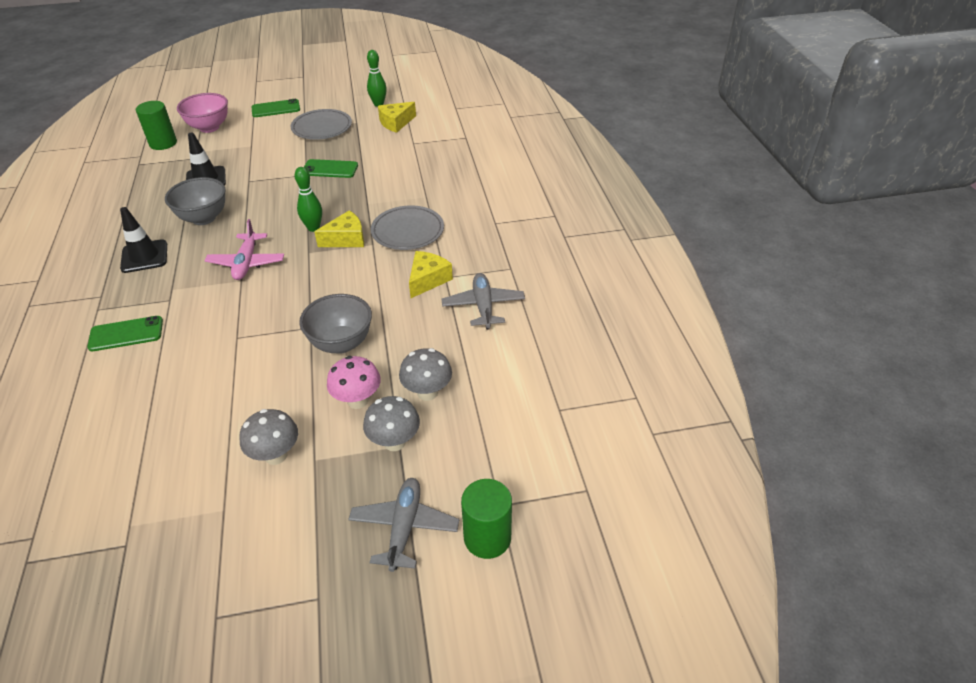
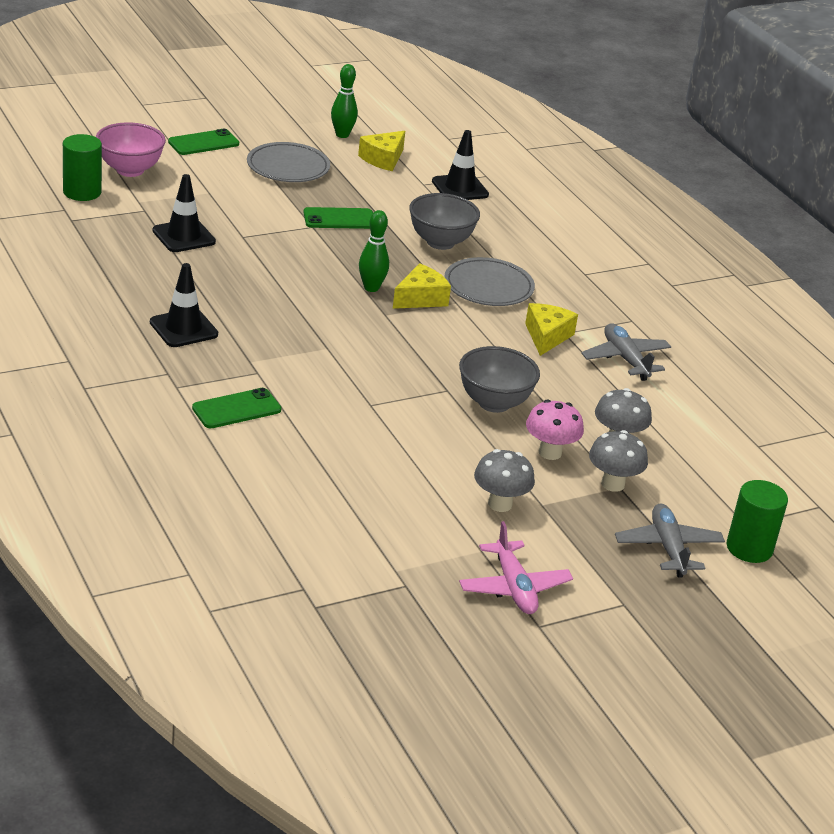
camera: 20 degrees left, 10 degrees down
grey bowl [165,177,226,225] -> grey bowl moved to [409,193,480,250]
pink plane [204,219,284,280] -> pink plane moved to [459,521,573,614]
none -> black traffic cone [432,130,489,200]

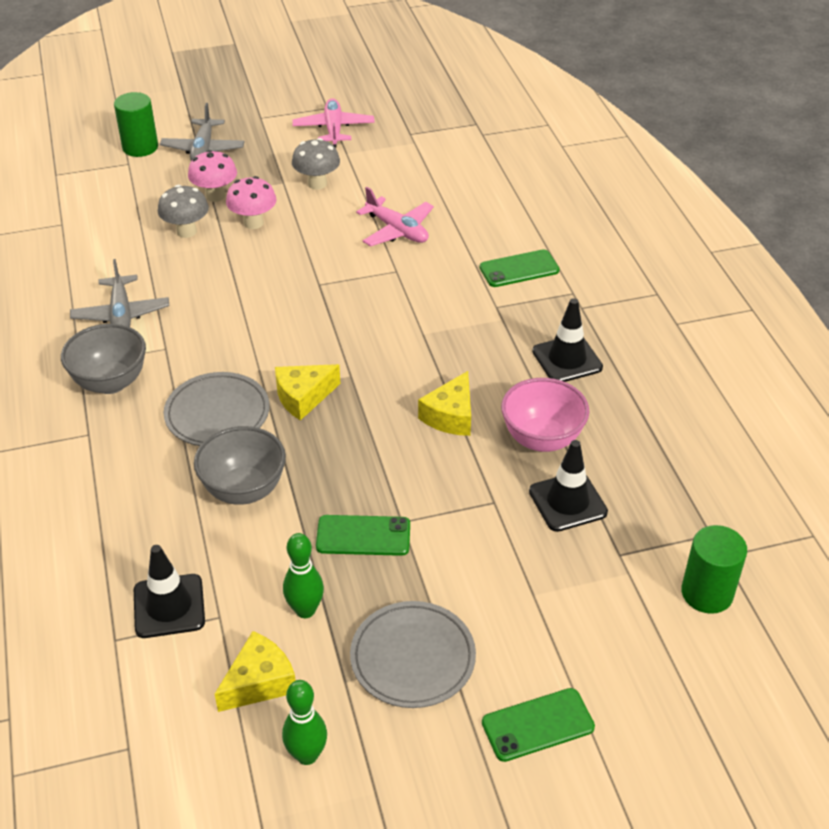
camera: 165 degrees left, 10 degrees up
pink bowl [96,122,166,177] -> pink bowl moved to [501,378,590,452]
green bowling pin [359,210,389,292] -> green bowling pin moved to [283,533,324,618]
grey bowl [459,346,540,413] -> grey bowl moved to [61,324,146,394]
yellow cheese [525,303,578,356] -> yellow cheese moved to [418,371,471,436]
grey mushroom [589,430,648,492] -> pink mushroom [188,150,237,202]
none -> pink plane [356,187,434,246]

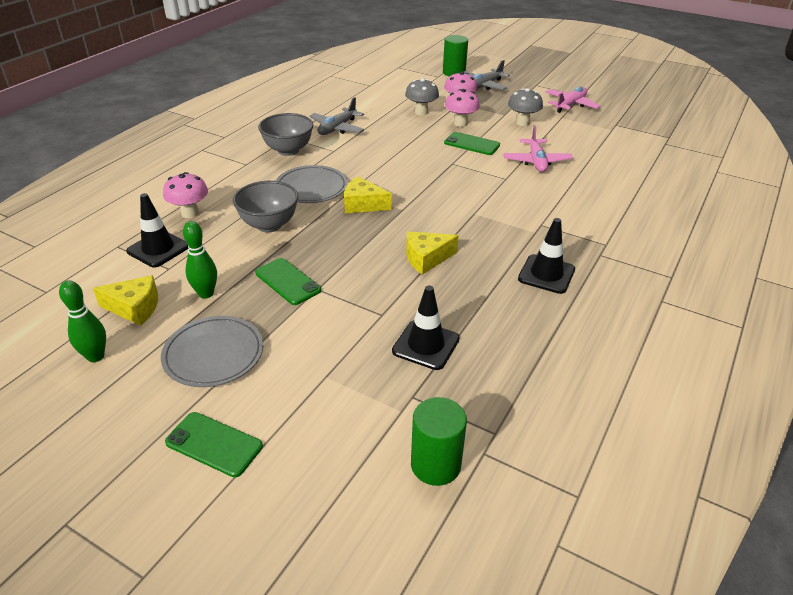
camera: 45 degrees right, 5 degrees down
green phone [480,249,560,287] -> green phone moved to [444,132,500,155]
pink bowl [501,378,590,452] -> none
none -> pink mushroom [163,172,208,218]

